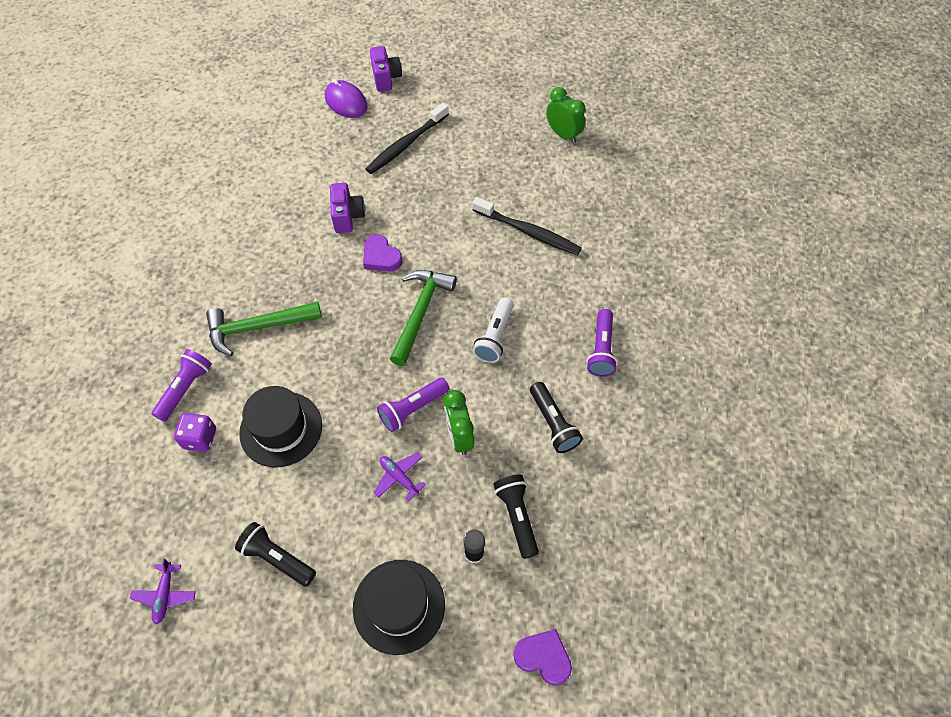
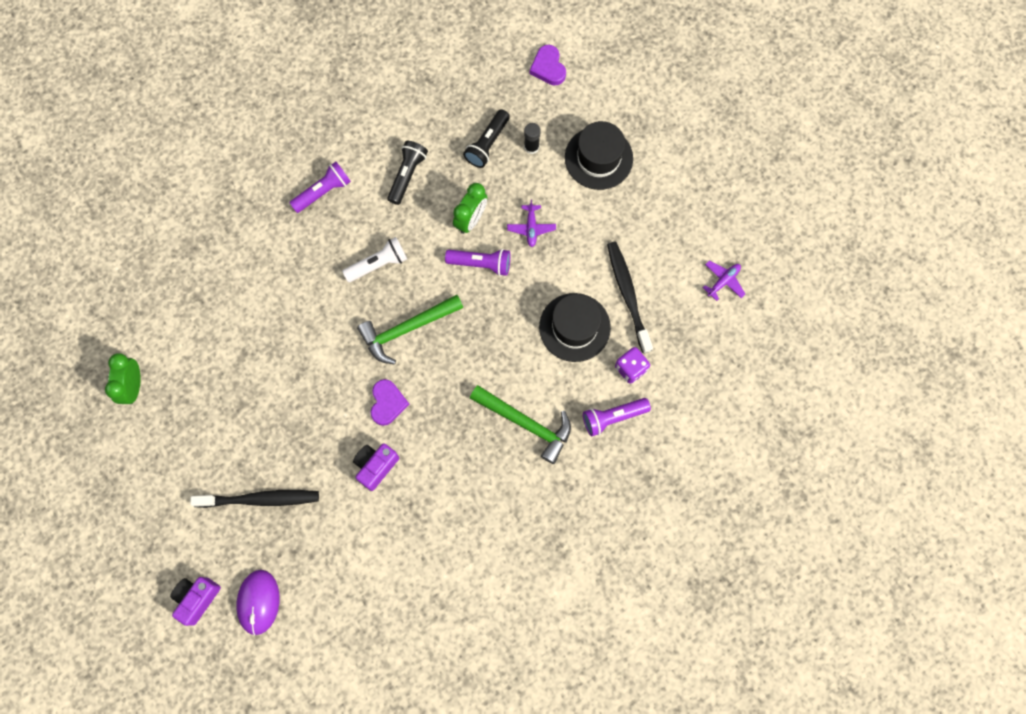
camera: 135 degrees left, 15 degrees up
black flashlight [235,522,316,587] -> none
black toothbrush [472,197,582,255] -> black toothbrush moved to [607,242,653,353]

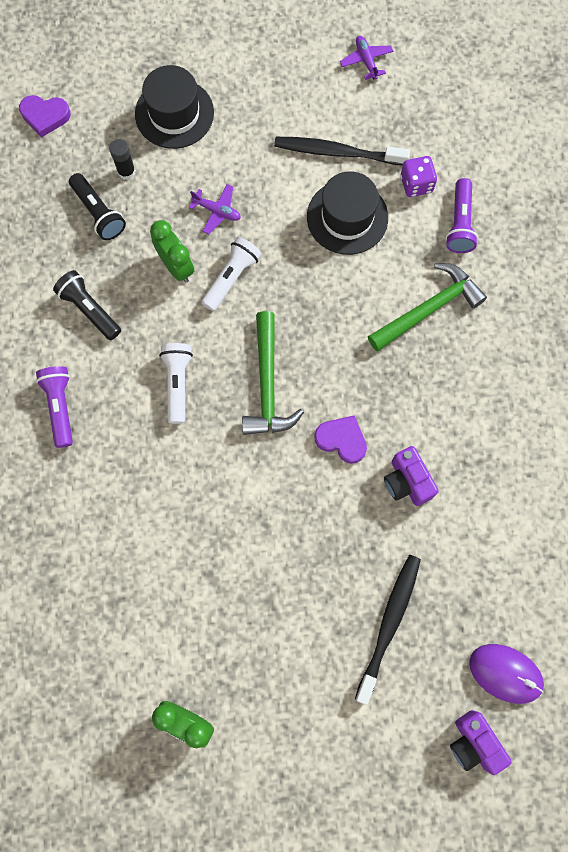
camera: 65 degrees left, 0 degrees up
purple flashlight [445,249,510,276] -> white flashlight [201,237,262,311]

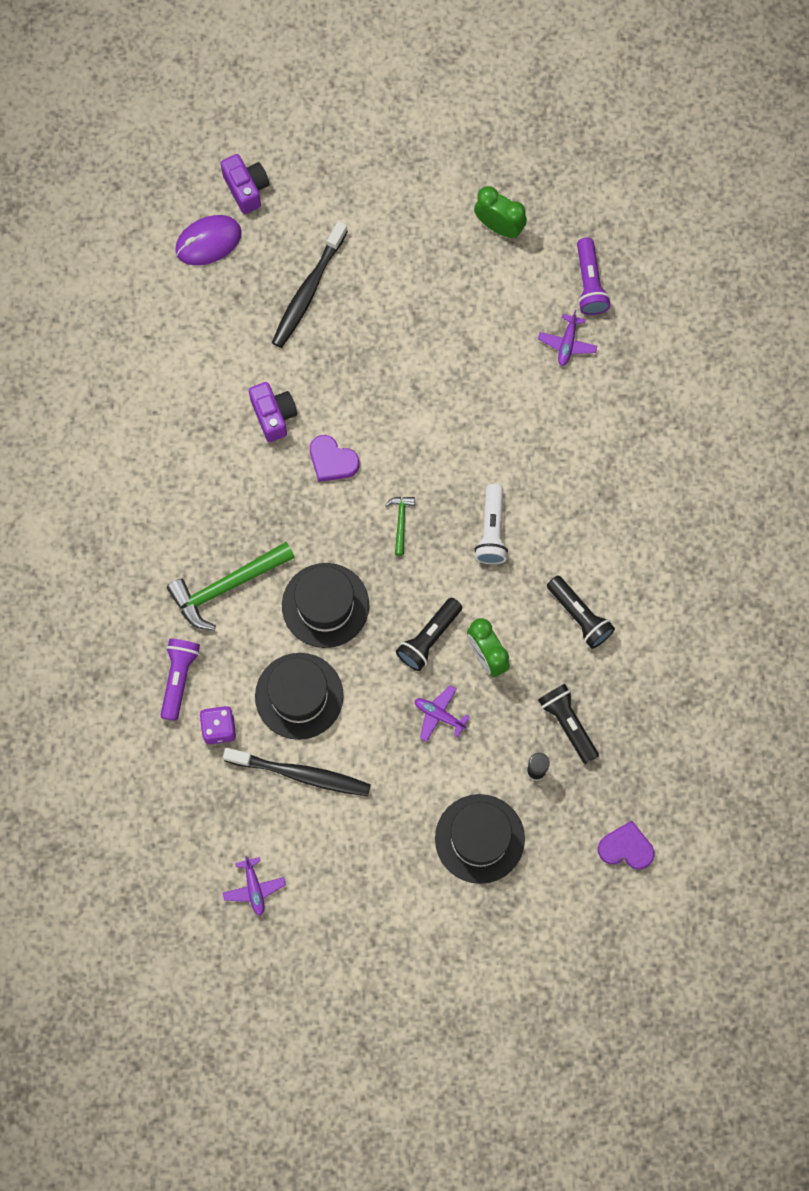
camera: 175 degrees left, 0 degrees up
purple flashlight [36,366,73,448] -> purple flashlight moved to [577,238,611,315]
white flashlight [201,237,262,311] -> black flashlight [396,598,462,671]
green hammer [242,311,304,435] -> green hammer [385,497,415,556], size x0.48
purple mouse [469,644,544,704] -> purple mouse turned 60 degrees counterclockwise [175,215,242,265]
none -> black hat [282,563,369,648]
none -> purple plane [538,310,597,366]

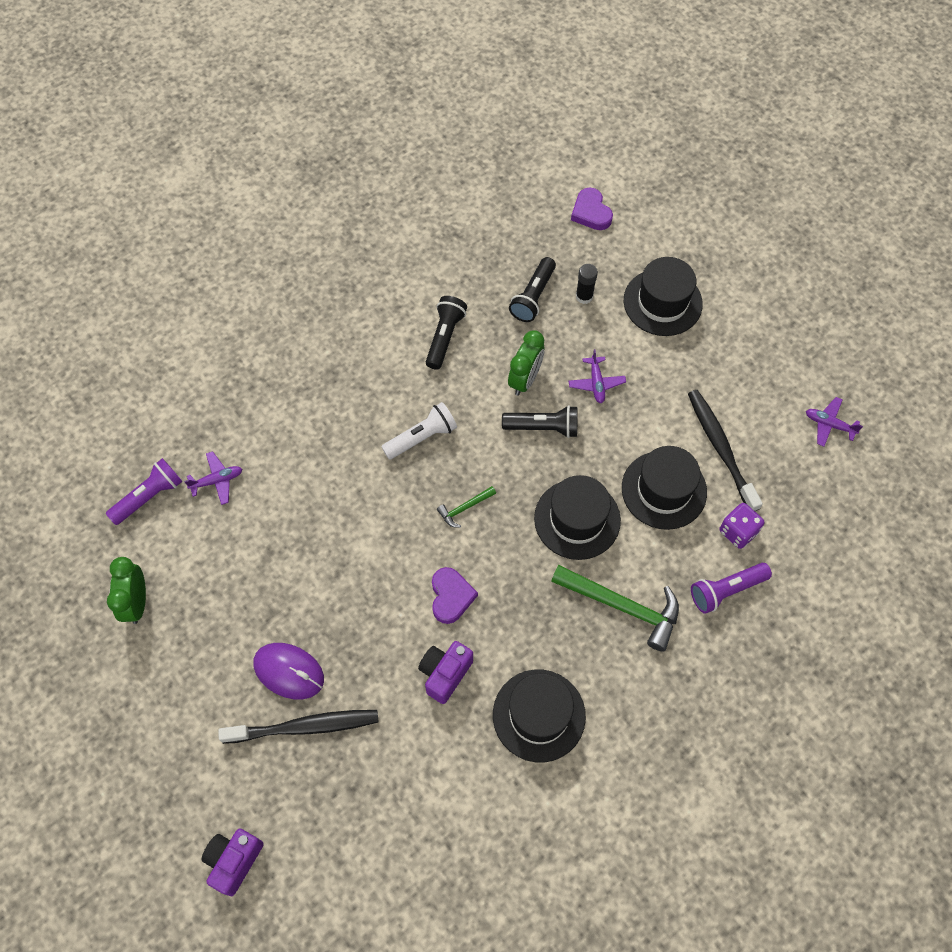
camera: 125 degrees left, 10 degrees down
purple mouse [175,215,242,265] -> purple mouse moved to [254,643,324,699]
purple plane [223,856,286,916] -> purple plane turned 105 degrees counterclockwise [806,397,863,447]
none -> black hat [493,669,586,762]

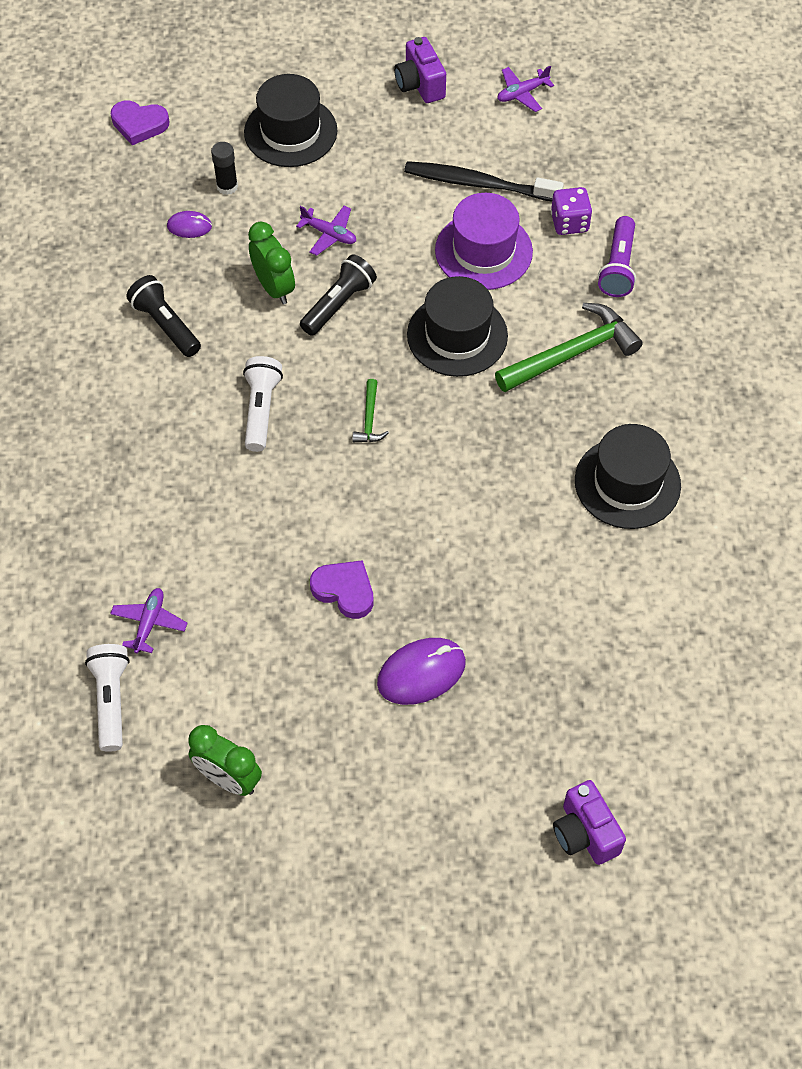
camera: 55 degrees left, 5 degrees down
purple flashlight [106,458,183,525] -> white flashlight [85,644,130,752]
black toothbrush [218,710,379,744] -> none
purple camera [418,641,473,704] -> purple camera moved to [394,37,446,103]
purple heart [432,567,478,624] -> purple heart moved to [310,560,374,619]
black flashlight [509,257,556,322] -> purple mouse [167,211,212,238]
black hat [622,446,707,530] -> purple hat [435,193,533,290]

